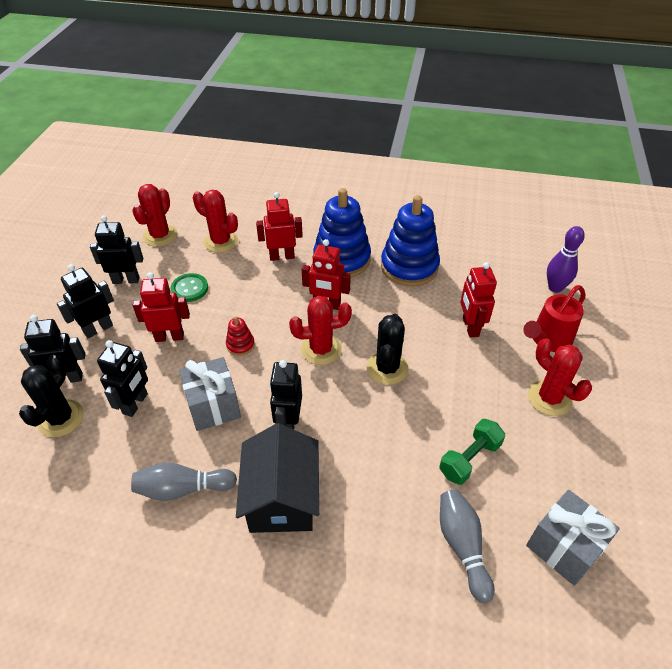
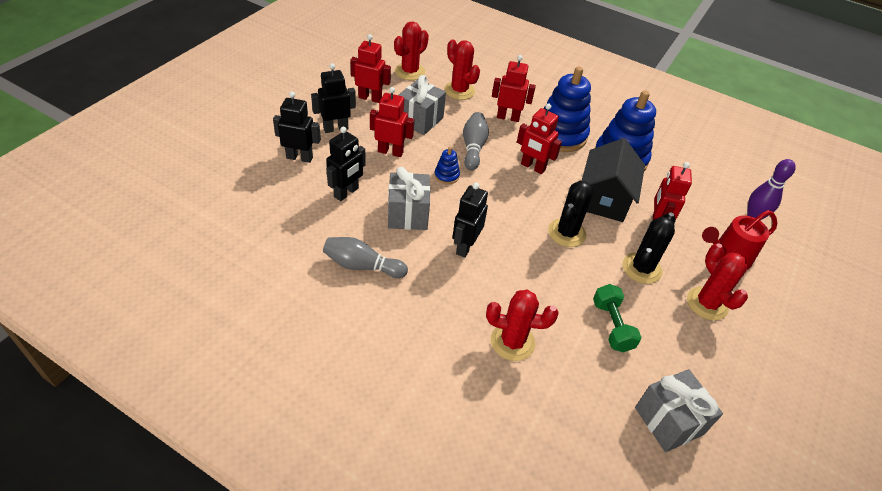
camera: 15 degrees right, 0 degrees up
black cactus [19,355,84,437] -> black cactus moved to [623,212,676,284]
black robot [90,215,144,284] -> red robot [351,34,391,103]
green button [170,273,208,302] -> grey gift [398,75,446,135]
red stacking toy [226,316,255,356] -> blue stacking toy [434,147,460,184]
black house [236,423,319,533] -> black house moved to [582,138,645,222]
red cactus [289,296,352,365] -> red cactus moved to [486,290,558,361]
green dumbbell [439,419,505,485] -> green dumbbell turned 75 degrees counterclockwise [593,284,642,353]
grey bowling pin [440,489,495,603] -> grey bowling pin moved to [463,112,489,171]

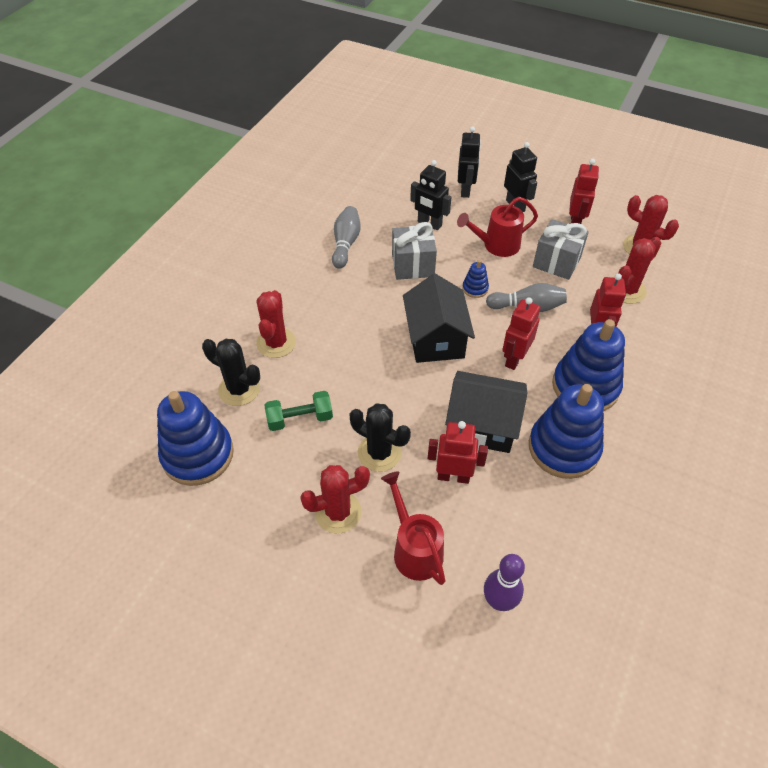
camera: 90 degrees right, 5 degrees up
red robot [370,87,414,157] -> red watering can [457,197,538,257]
black robot [453,183,488,258] -> none
black cactus [548,181,593,247] -> black cactus moved to [202,339,260,406]
grey gift [635,369,723,452] -> blue stacking toy [157,391,234,486]
none -> black house [403,273,475,363]

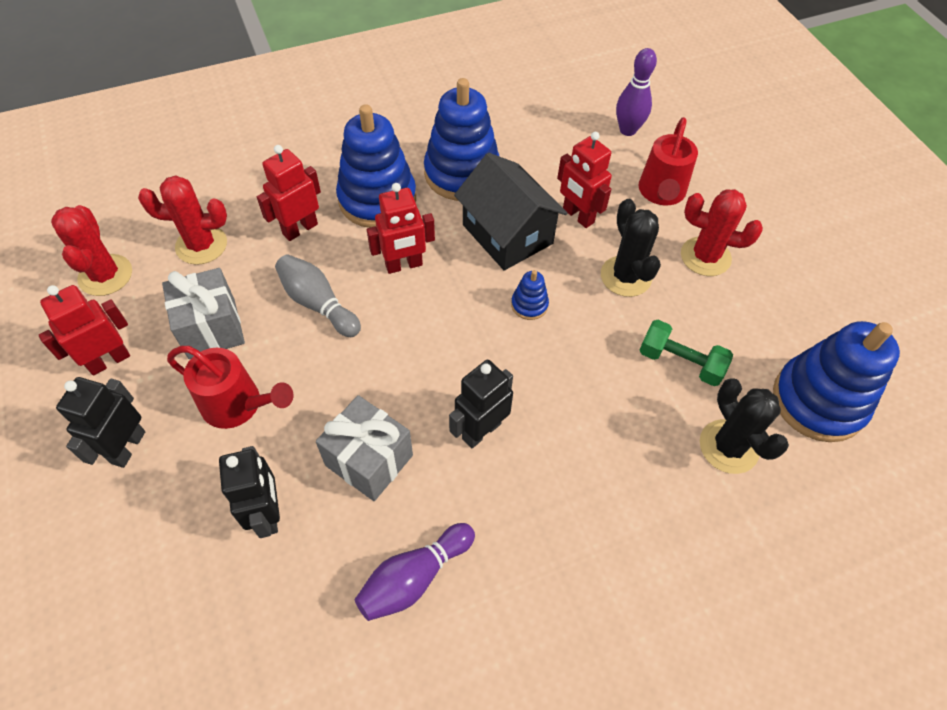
camera: 140 degrees left, 5 degrees up
red cactus [256,290,296,358] -> none
grey bowling pin [332,206,361,269] -> purple bowling pin [355,523,475,621]
black house [403,273,475,363] -> none
black robot [458,126,481,198] -> black robot moved to [449,360,513,448]
blue stacking toy [462,260,489,298] -> blue stacking toy moved to [511,270,549,320]

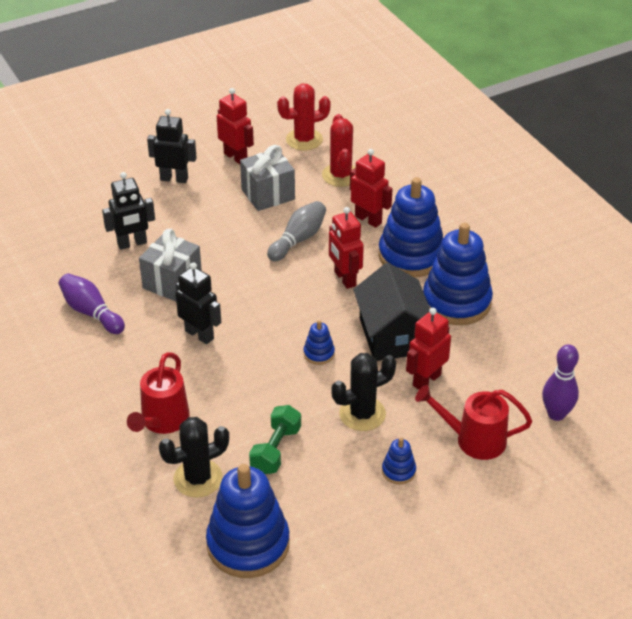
camera: 85 degrees right, 15 degrees down
red watering can [167,346,293,429] -> red watering can moved to [127,352,190,434]
black house [454,153,567,270] -> black house turned 60 degrees counterclockwise [353,263,430,361]
red cactus [681,189,763,276] -> blue stacking toy [382,438,416,484]

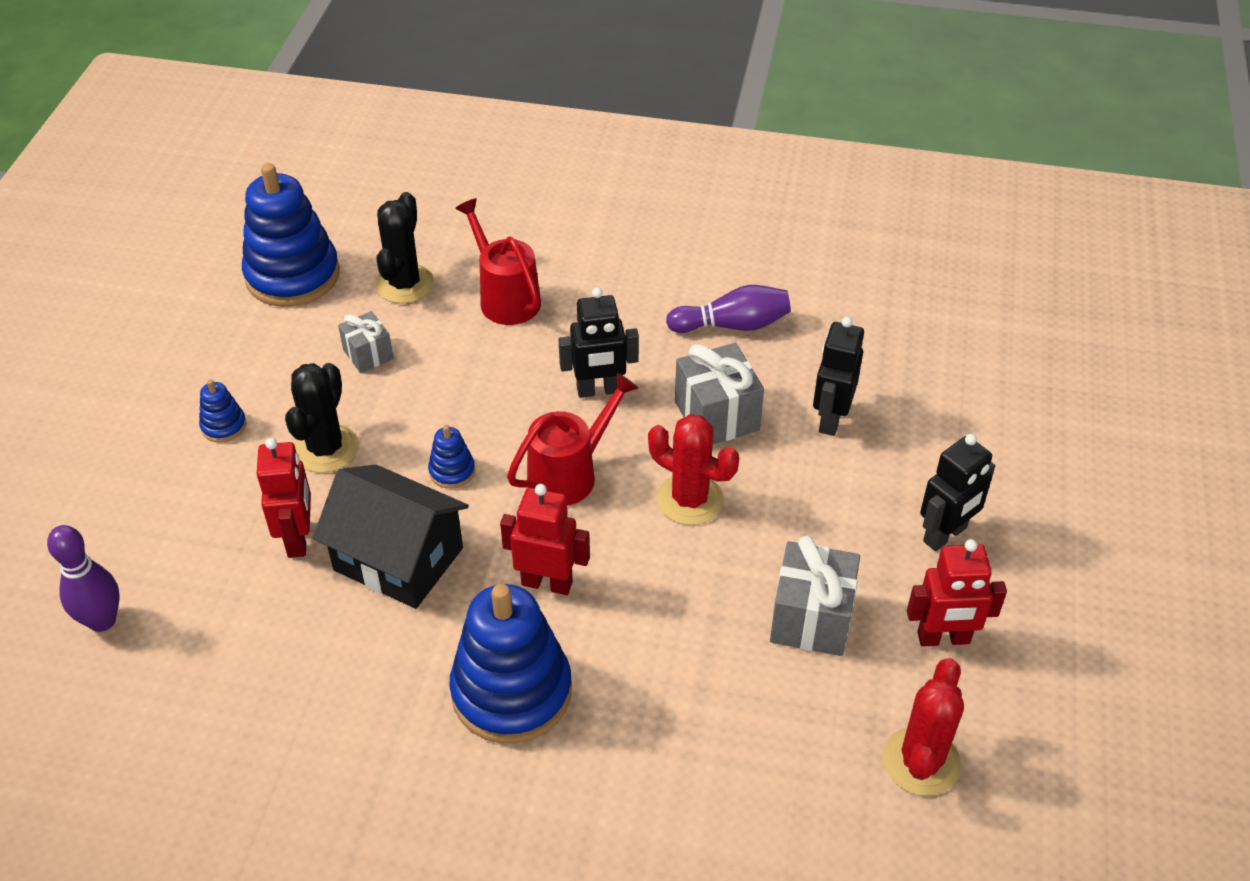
camera: 130 degrees right, 5 degrees up
green dumbbell [249,405,301,474] -> grey gift [338,311,394,373]
grey bowling pin [267,201,326,261] -> none
red cactus [322,114,356,187] -> red cactus moved to [648,414,739,525]
red robot [350,149,392,228] -> none
red watering can [415,385,532,460] -> red watering can moved to [507,373,638,506]
blue stacking toy [423,223,493,325] -> none

